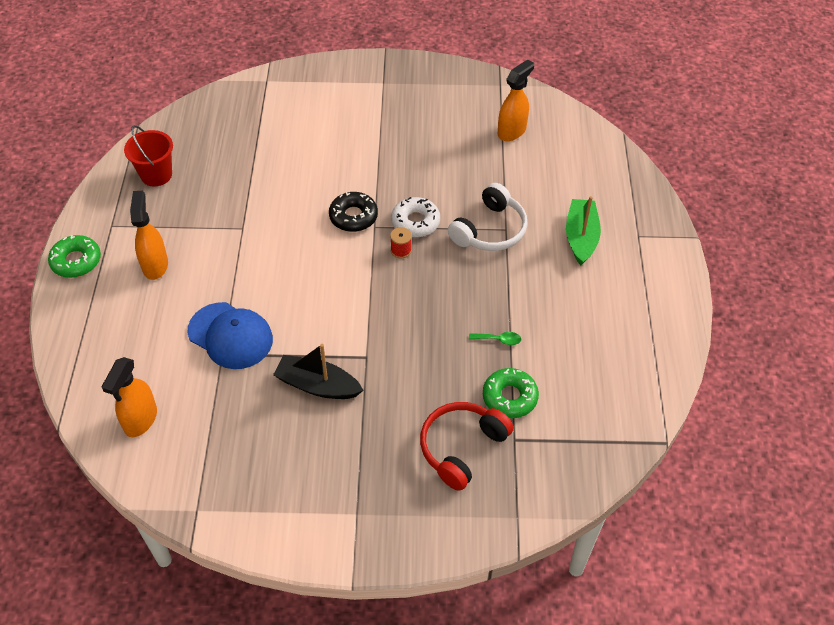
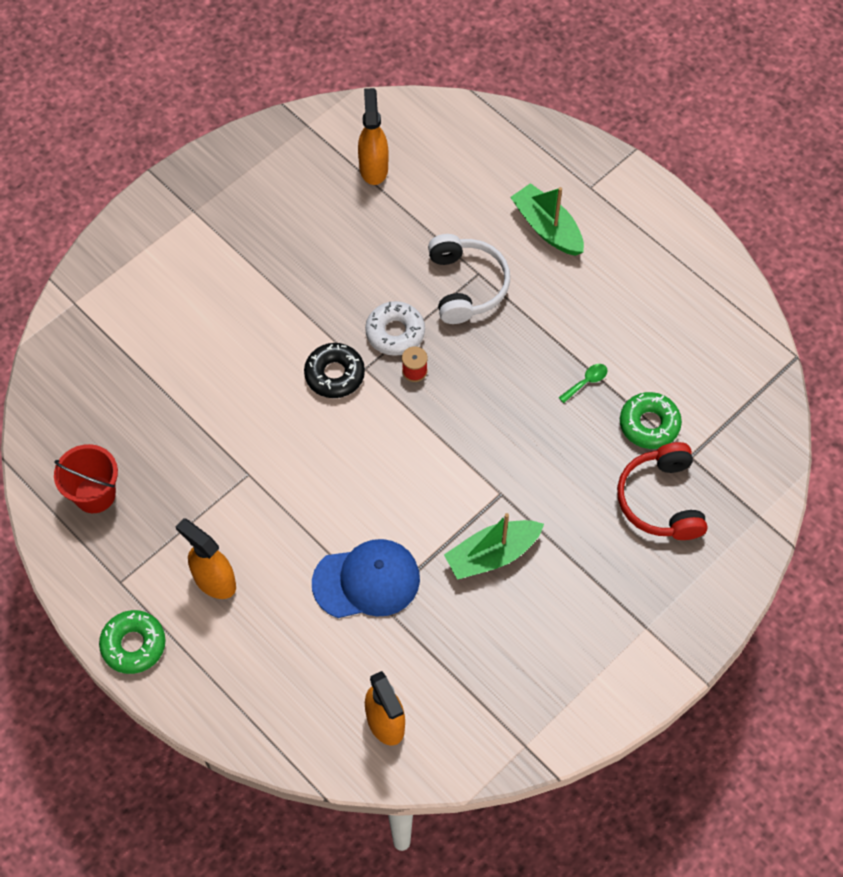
camera: 45 degrees left, 10 degrees up
black boat [273,344,364,399] -> green boat [444,513,544,580]

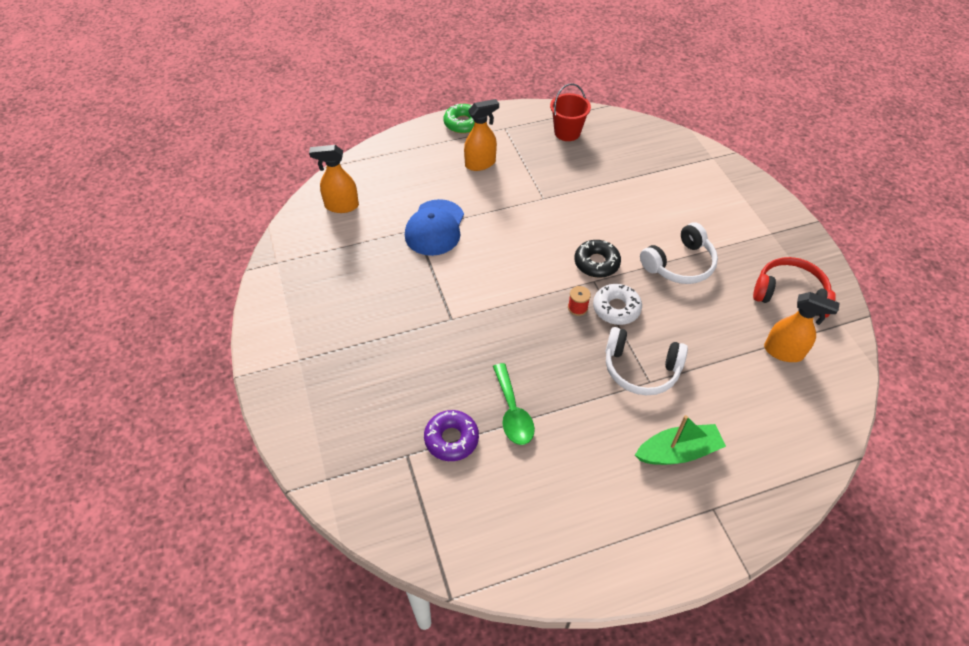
camera: 115 degrees right, 10 degrees down
green boat [444,513,544,580] -> none
green spoon [558,364,607,403] -> green spoon [493,363,535,445], size x1.87
red headphones [617,442,707,540] -> red headphones moved to [753,257,836,318]
green donut [620,392,682,449] -> purple donut [424,410,479,461]
none -> white headphones [640,222,718,284]

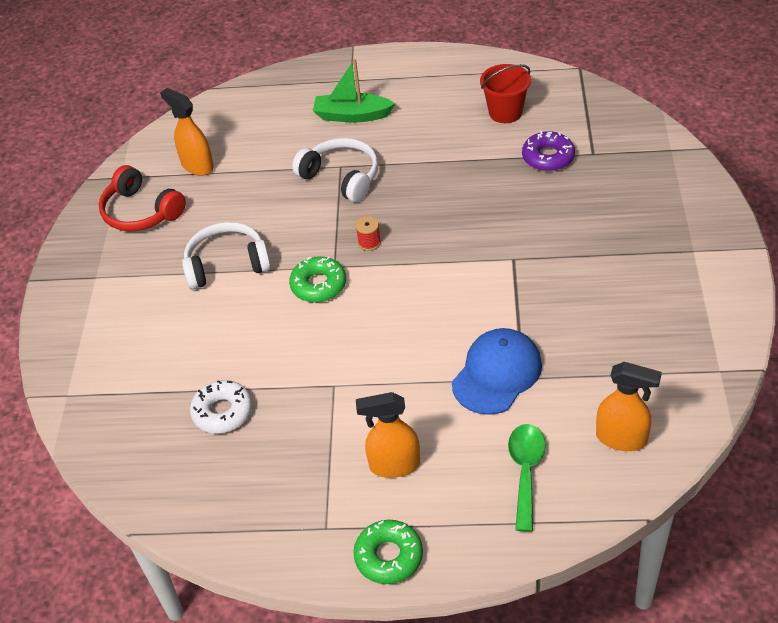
camera: 155 degrees left, 5 degrees down
green spoon [493,363,535,445] -> green spoon moved to [508,424,546,532]
red bucket [550,83,591,141] -> red bucket moved to [480,64,531,123]
black donut [574,240,621,278] -> green donut [289,256,346,303]
white donut [593,284,642,325] -> white donut moved to [190,380,252,433]

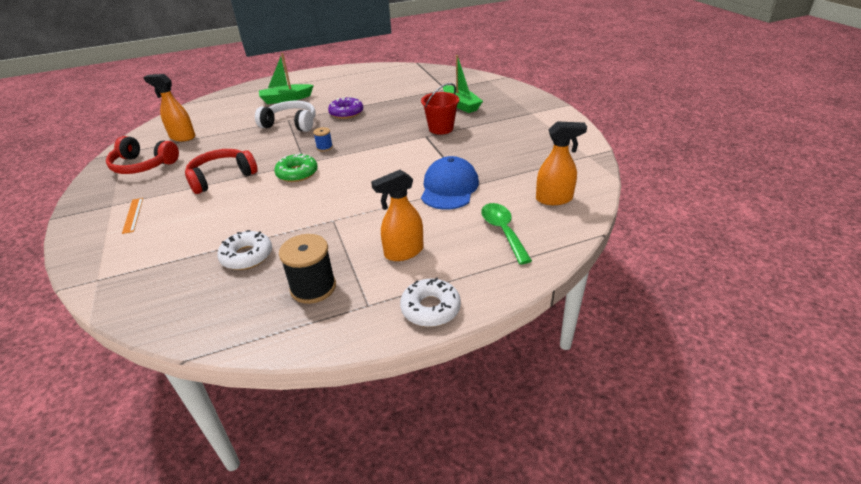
camera: 25 degrees left, 10 degrees down
white headphones [182,222,271,289] -> red headphones [185,149,258,194]
green donut [353,520,423,584] -> white donut [400,277,461,327]
red spool [355,216,381,251] -> blue spool [313,127,333,151]
red bucket [480,64,531,123] -> red bucket moved to [421,83,459,135]
purple donut [522,131,575,171] -> purple donut moved to [328,97,363,119]
none -> orange ruler [122,198,143,234]
none -> black spool [279,234,336,304]
none -> green boat [443,55,483,113]

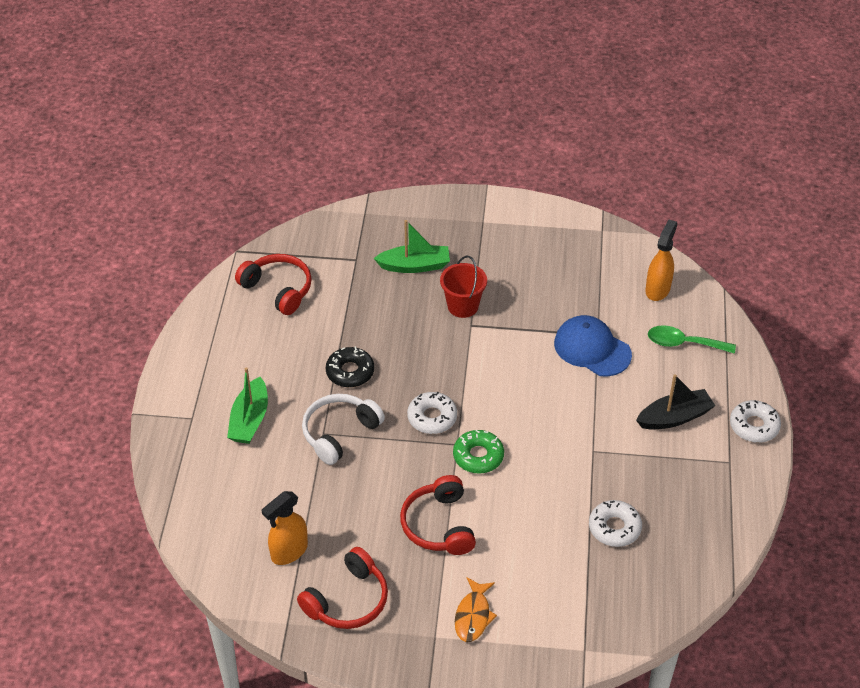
camera: 65 degrees left, 10 degrees up
orange ruler [122,198,143,234] -> orange fish [455,577,497,642]
black spool [279,234,336,304] -> none
blue spool [313,127,333,151] -> white donut [407,392,457,434]
purple donut [328,97,363,119] -> black donut [326,347,374,387]
orange spray bottle [371,170,423,261] -> black boat [636,374,715,429]
none -> red headphones [235,254,312,315]

